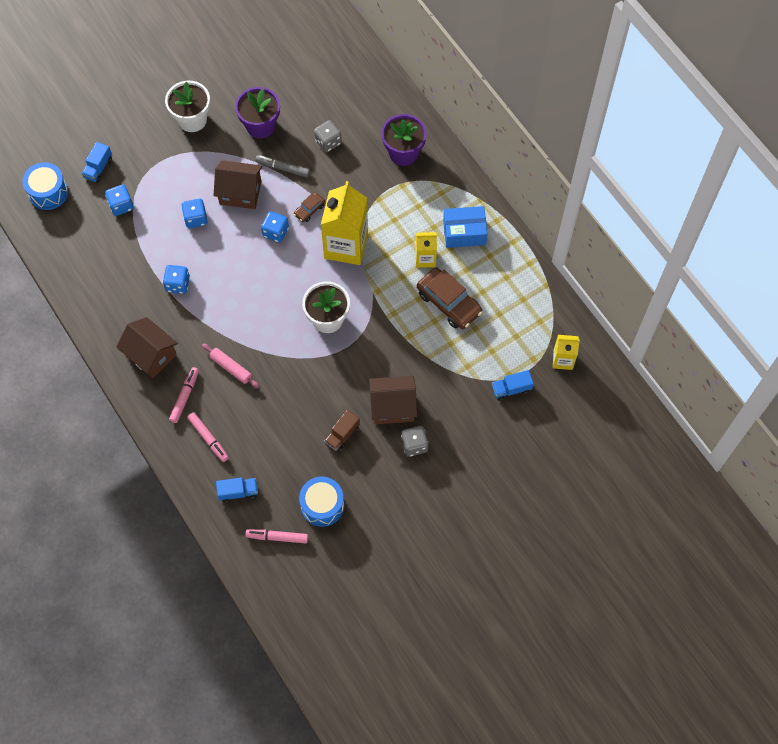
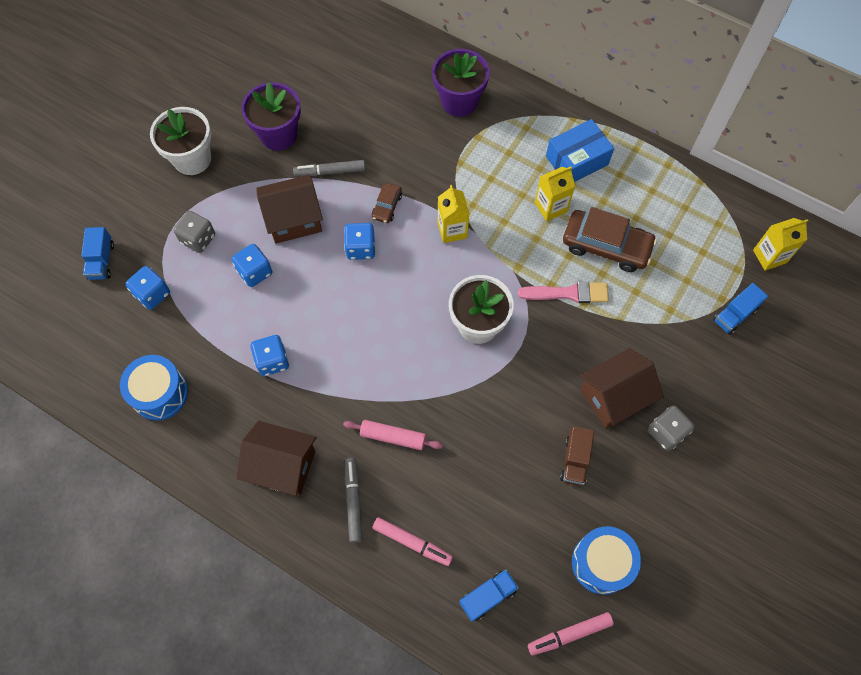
camera: 25 degrees left, 0 degrees up
blue drum [23,162,68,210] -> blue drum moved to [120,355,188,420]
pink marker [169,367,199,423] -> grey marker [345,457,363,543]
grey dice [314,120,342,152] -> grey dice moved to [173,211,215,253]
yellow carton [321,181,368,265] -> yellow carton [438,185,470,243], size x0.52
none -> pink brush [518,281,609,303]

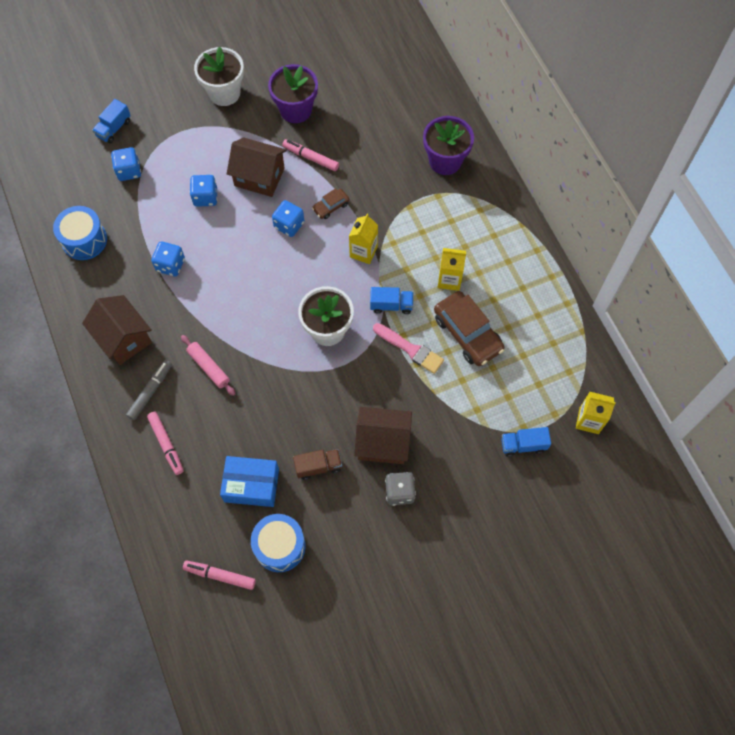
camera: 35 degrees right, 0 degrees up
grey dice [173,211,215,253] -> none
grey marker [293,160,365,177] -> pink marker [282,139,339,171]
blue truck [459,570,519,622] -> blue truck moved to [370,287,414,314]
blue box [546,119,614,182] -> blue box moved to [220,456,279,507]
brown truck [560,426,594,486] -> brown truck turned 150 degrees counterclockwise [293,449,342,480]

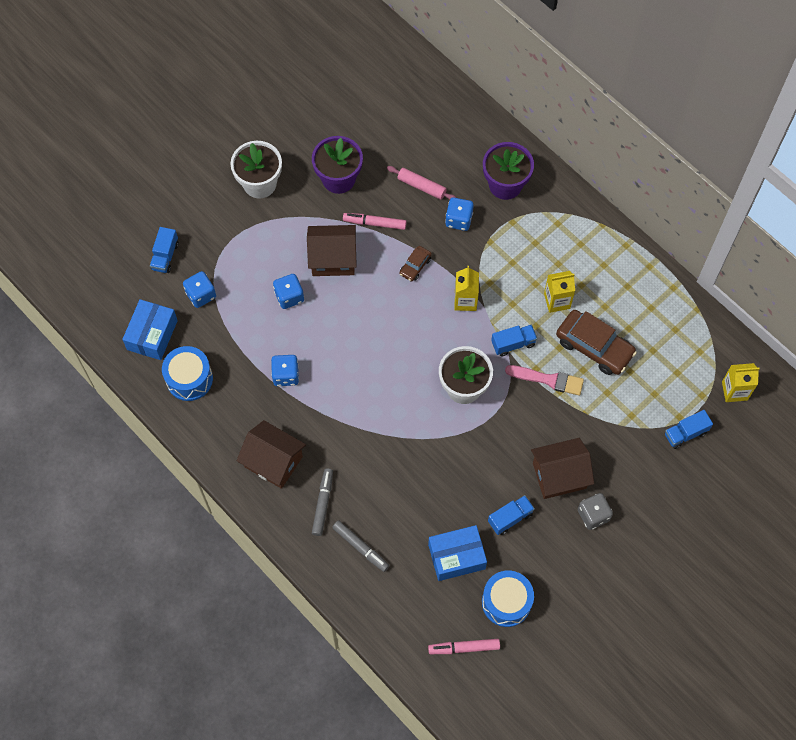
camera: 20 degrees left, 0 degrees up
pink marker [147,412,184,475] -> grey marker [332,520,389,572]
pink rolling pin [181,335,235,396] -> pink rolling pin moved to [387,166,456,200]
blue dice [272,200,304,237] -> blue dice moved to [445,198,474,231]
brown truck [293,449,342,480] -> blue truck [488,495,535,535]
none -> blue box [122,299,178,360]

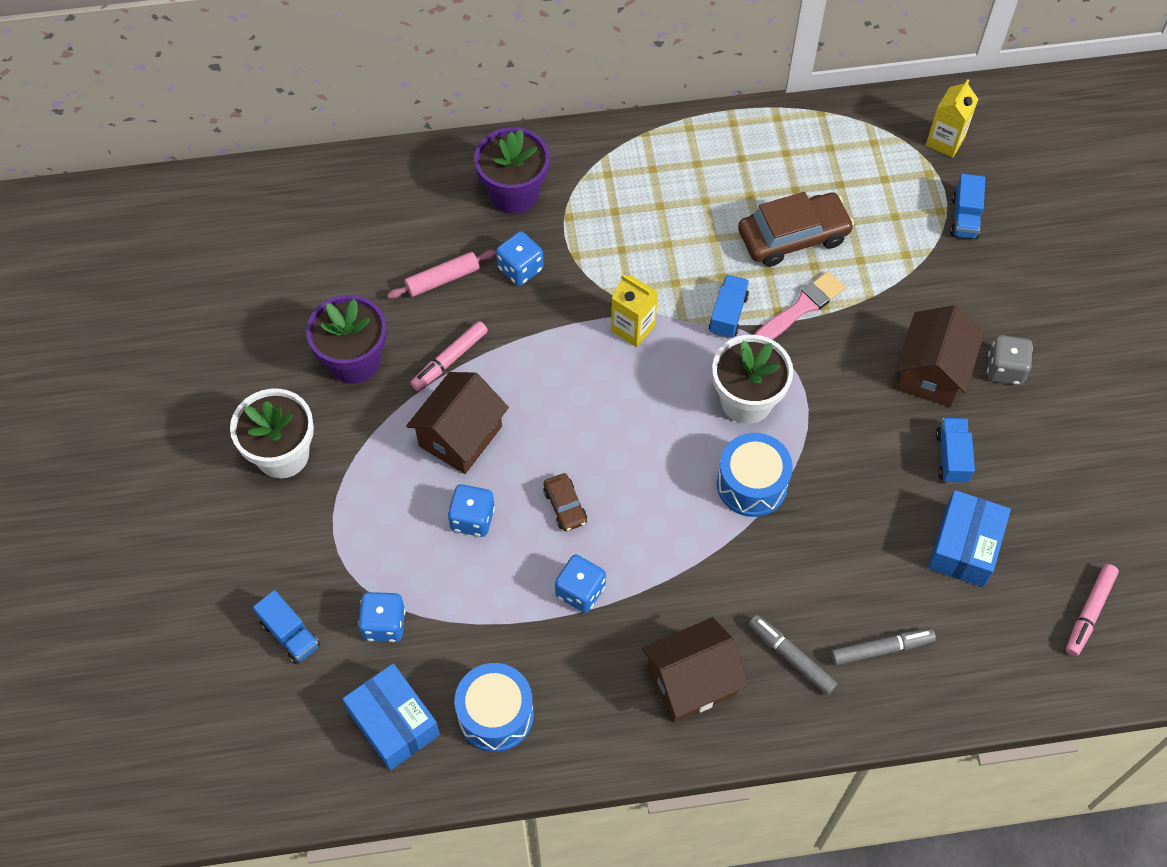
camera: 55 degrees left, 5 degrees down
brown car [399,246,432,282] -> brown car moved to [543,473,587,531]
blue drum [482,570,534,627] -> blue drum moved to [717,433,793,517]
yellow carton [544,271,575,313] -> none

